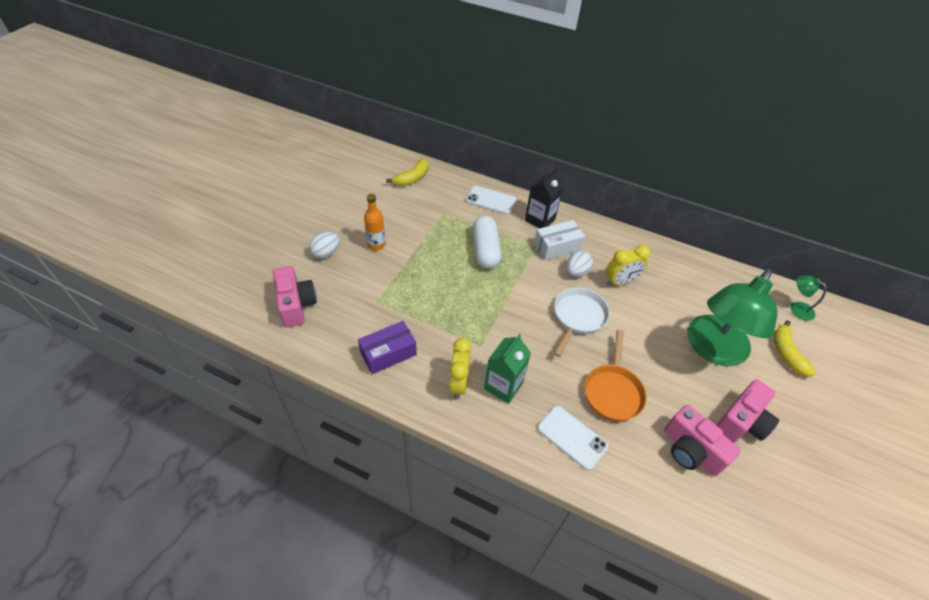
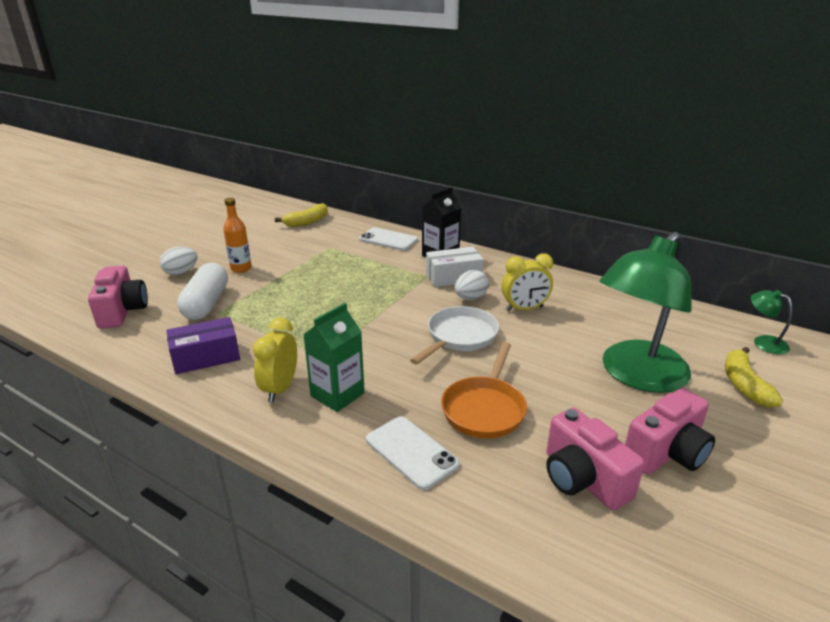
camera: 10 degrees right, 20 degrees down
white capsule [473,216,502,269] -> white capsule moved to [177,263,228,320]

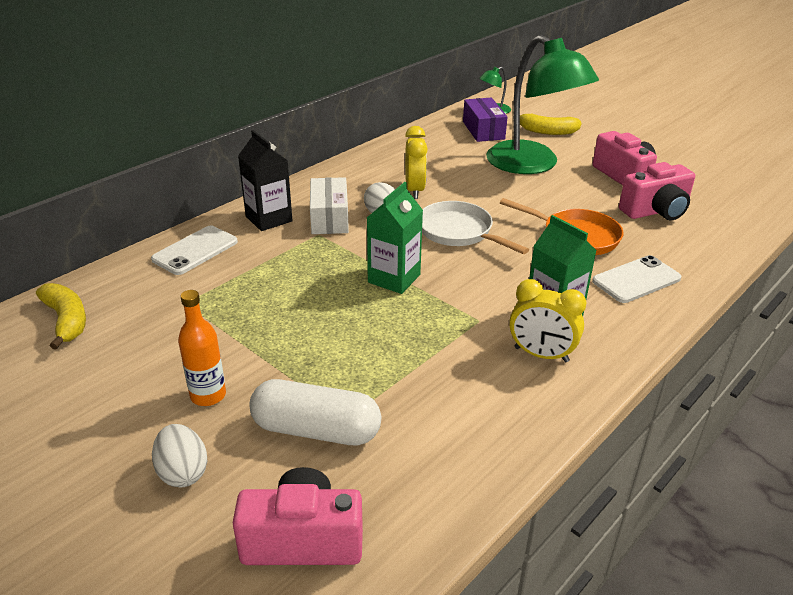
camera: 80 degrees left, 5 degrees up
purple box [166,317,240,374] -> purple box moved to [463,98,508,142]
none -> green carton [367,182,423,294]

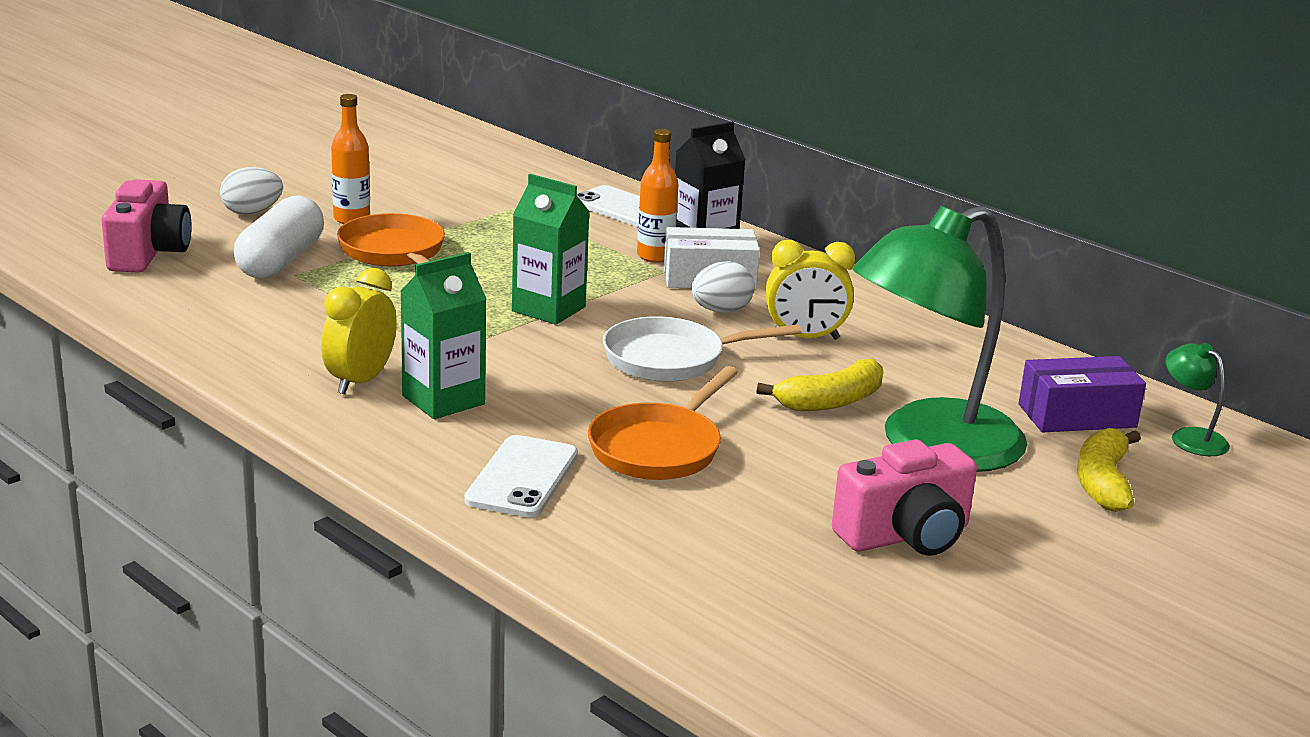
camera: 90 degrees right, 10 degrees down
yellow banana [36,283,86,350] -> yellow banana moved to [757,359,883,411]
white pan [422,201,529,254] -> white pan turned 150 degrees counterclockwise [603,316,802,382]
white phone [592,255,681,303] -> white phone turned 45 degrees clockwise [464,435,578,518]
pink camera [619,162,695,220] -> none
none -> orange pan [337,213,445,267]
none -> orange bottle [637,129,679,263]

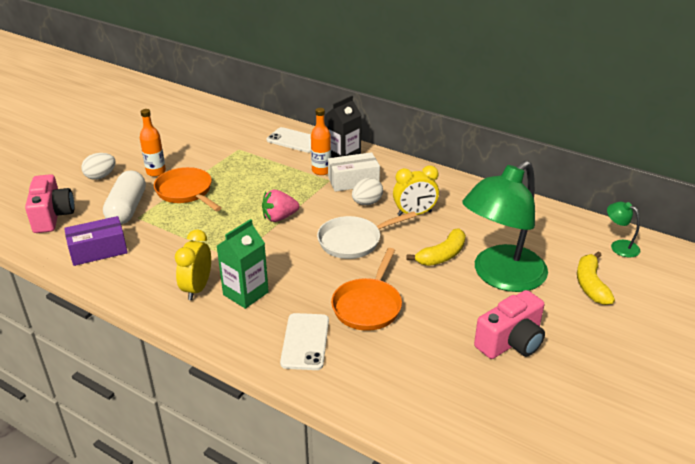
camera: 10 degrees left, 10 degrees up
green carton [512,174,590,325] -> pink strawberry [262,190,299,222]
purple box [1019,356,1146,432] -> purple box moved to [64,216,128,266]

